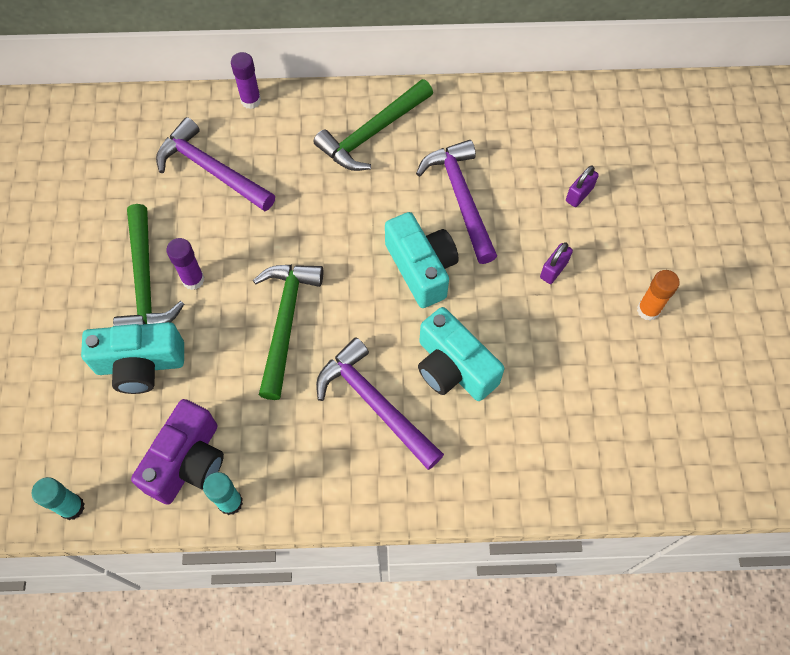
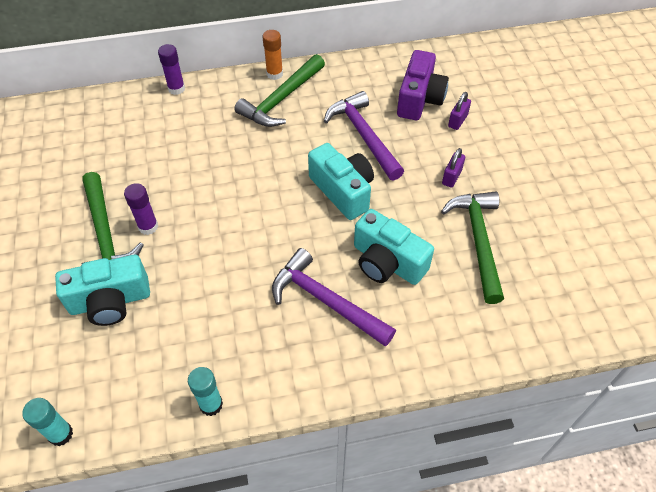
camera: 10 degrees left, 10 degrees down
purple camera [131,399,224,505] -> purple camera moved to [397,50,449,120]
purple hammer [156,117,275,211] -> none
green hammer [253,265,323,400] -> green hammer moved to [441,192,504,304]
orange glue stick [637,270,680,321] -> orange glue stick moved to [263,30,283,80]

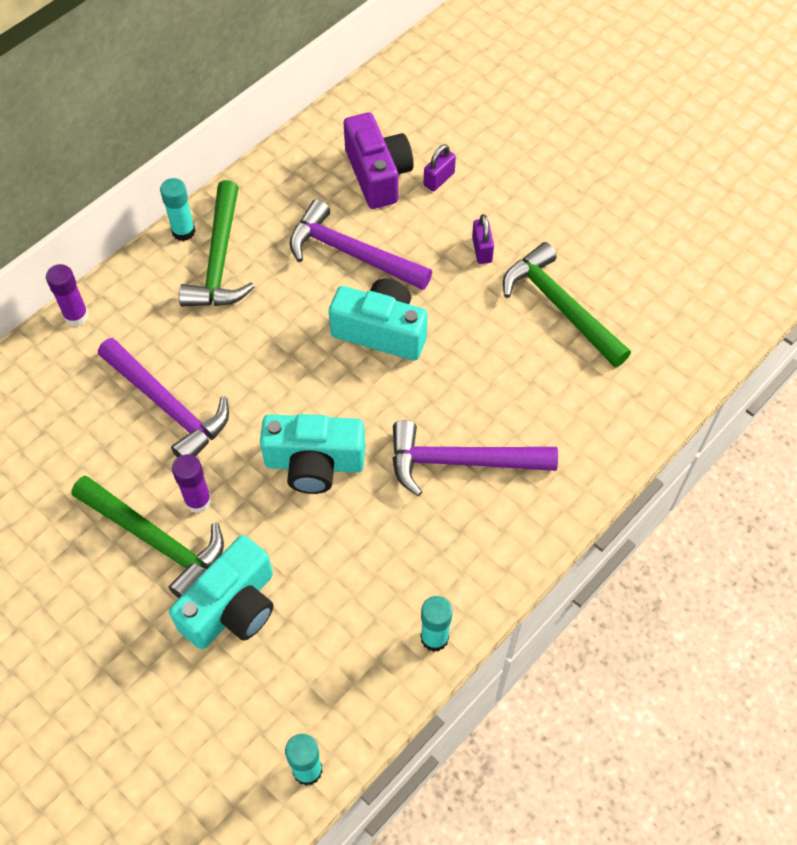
camera: 35 degrees left, 5 degrees up
orange glue stick [263,30,283,80] -> turquoise glue stick [160,178,196,241]
turquoise camera [354,209,434,285] -> turquoise camera moved to [260,414,365,494]
purple padlock [448,92,471,130] -> purple padlock turned 45 degrees clockwise [424,144,456,191]
none -> purple hammer [98,338,229,458]

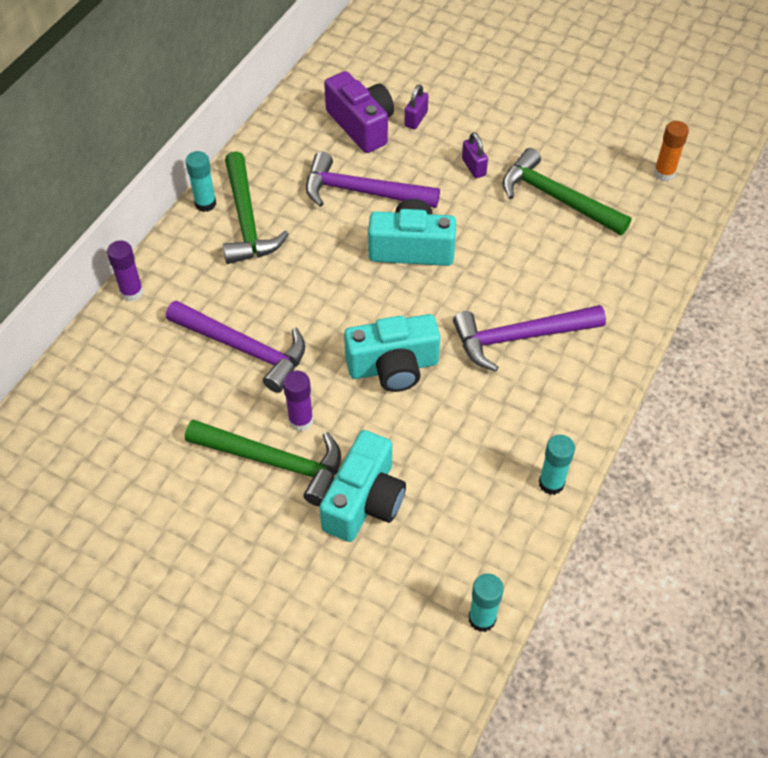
camera: 15 degrees left, 5 degrees down
none -> orange glue stick [654,121,689,181]

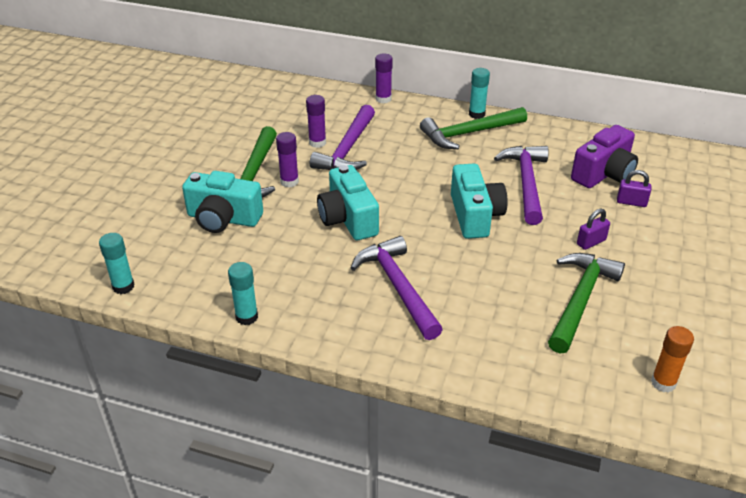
camera: 80 degrees right, 15 degrees down
none -> purple glue stick [306,95,326,148]

